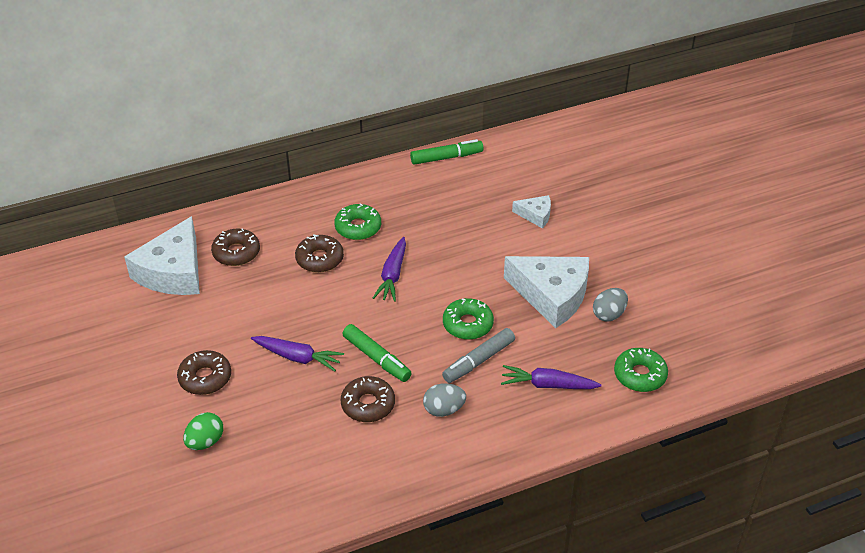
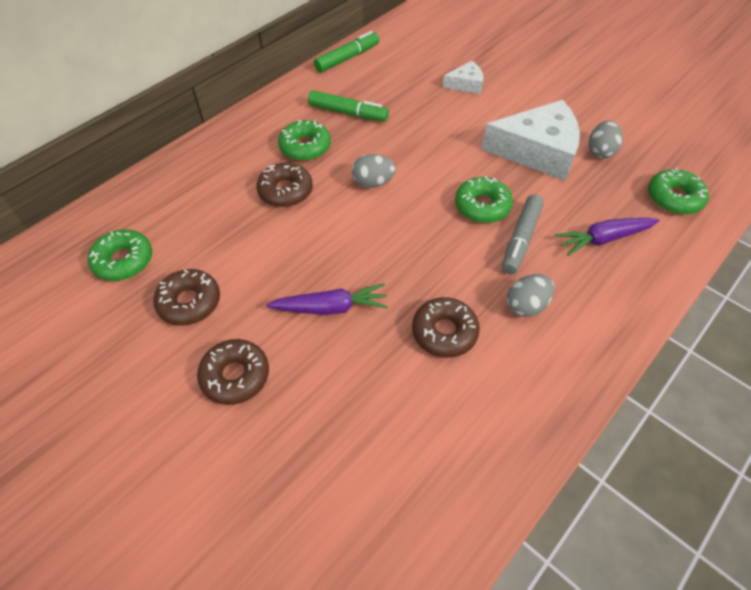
camera: 25 degrees left, 10 degrees up
white cheese [124,216,200,295] -> green donut [88,229,152,281]
green egg [183,412,223,450] -> none
brown donut [211,228,260,266] -> brown donut moved to [153,269,220,326]
green marker [343,324,412,382] -> green marker moved to [308,90,389,122]
purple carrot [373,237,406,302] -> grey egg [352,154,396,188]

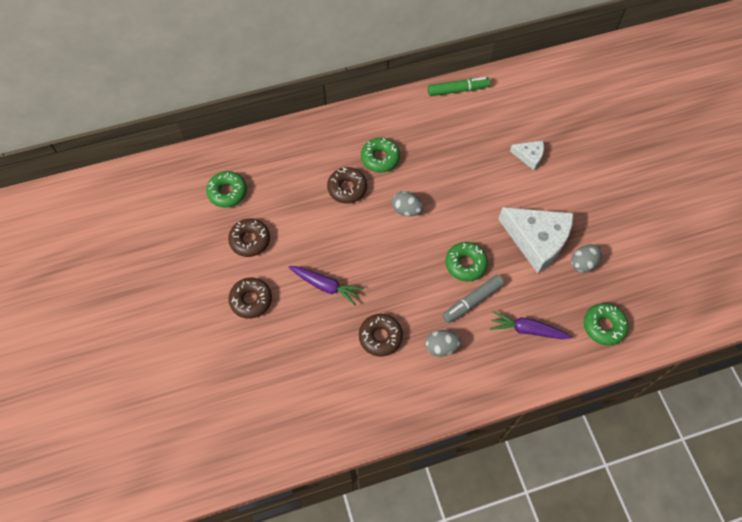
camera: 30 degrees right, 10 degrees up
green marker [308,90,389,122] -> none

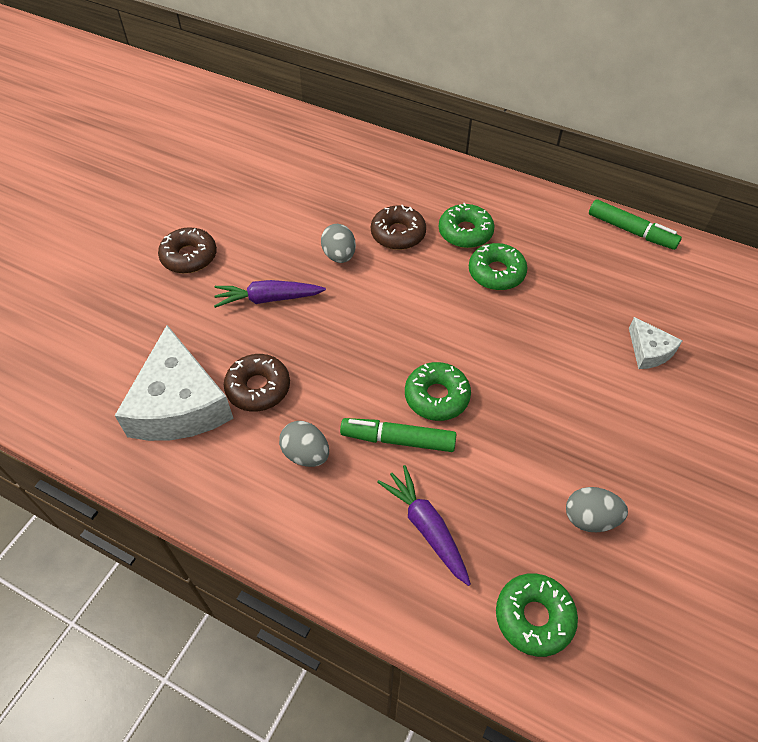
camera: 45 degrees right, 10 degrees down
green donut [206,171,247,208] -> green donut moved to [469,243,527,290]
brown donut [228,219,270,257] -> none
purple carrot [289,266,363,305] -> purple carrot turned 105 degrees clockwise [214,280,326,308]
grey egg [392,191,423,216] -> grey egg moved to [321,224,356,263]
grey marker [442,275,504,323] -> green marker [340,418,456,452]
white cheese [498,207,573,273] -> white cheese moved to [115,325,234,441]

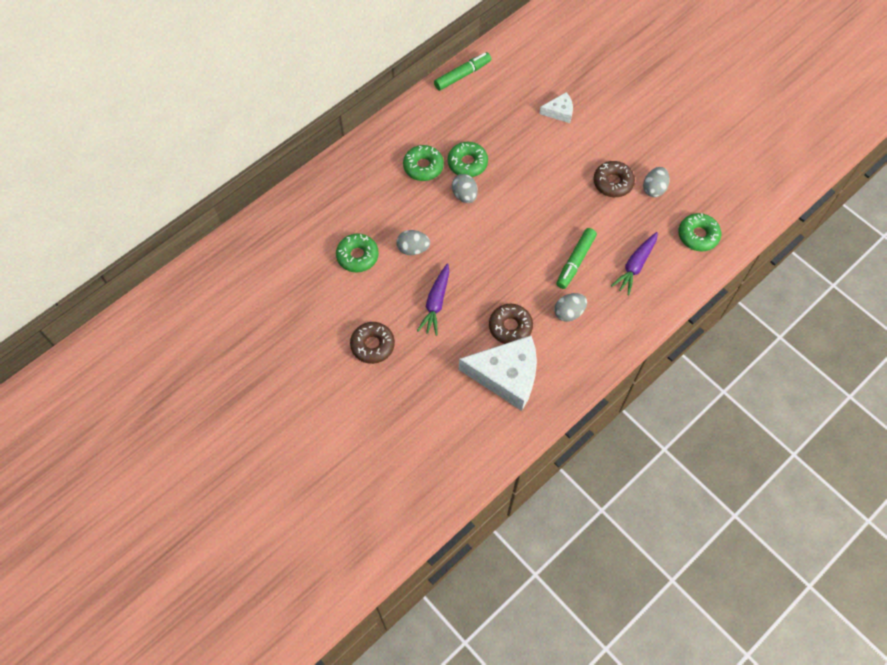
camera: 70 degrees left, 10 degrees up
brown donut [371,205,426,250] -> brown donut moved to [593,161,635,197]
purple carrot [377,465,471,586] -> purple carrot turned 45 degrees counterclockwise [611,232,658,295]
green donut [405,362,471,421] -> green donut moved to [336,233,379,273]
none -> grey egg [452,174,478,203]

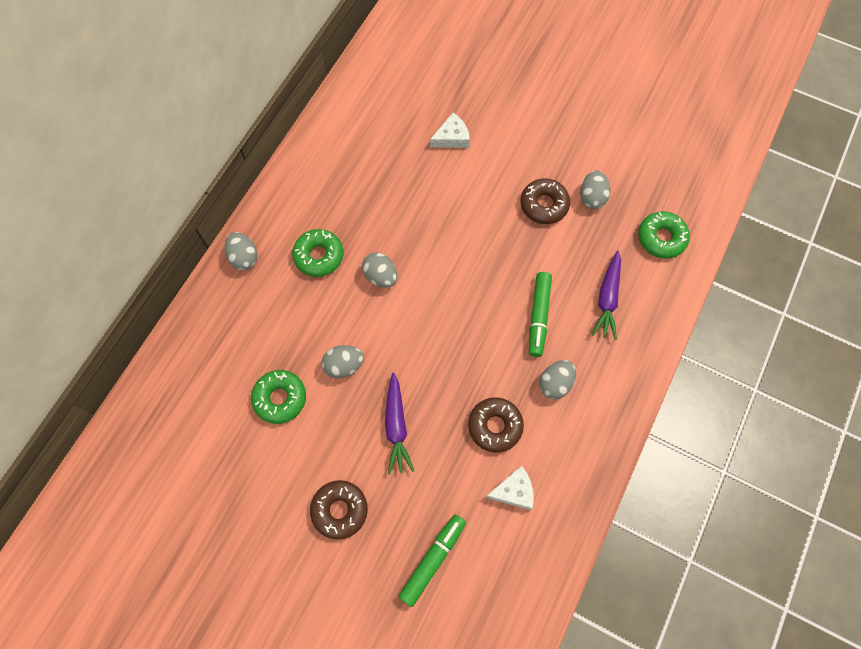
camera: 20 degrees left, 5 degrees up
green marker [434,52,491,91] -> green marker moved to [398,515,466,607]
green donut [448,142,488,177] -> none
white cheese [459,336,537,411] -> white cheese [485,466,534,510], size x0.48
none -> grey egg [225,232,258,270]

